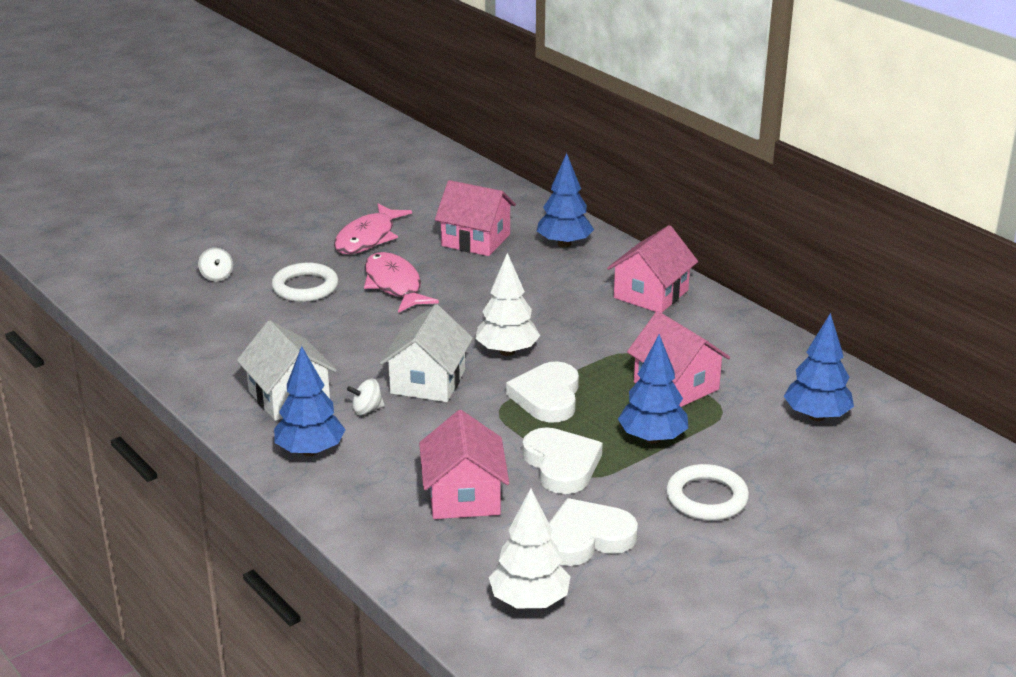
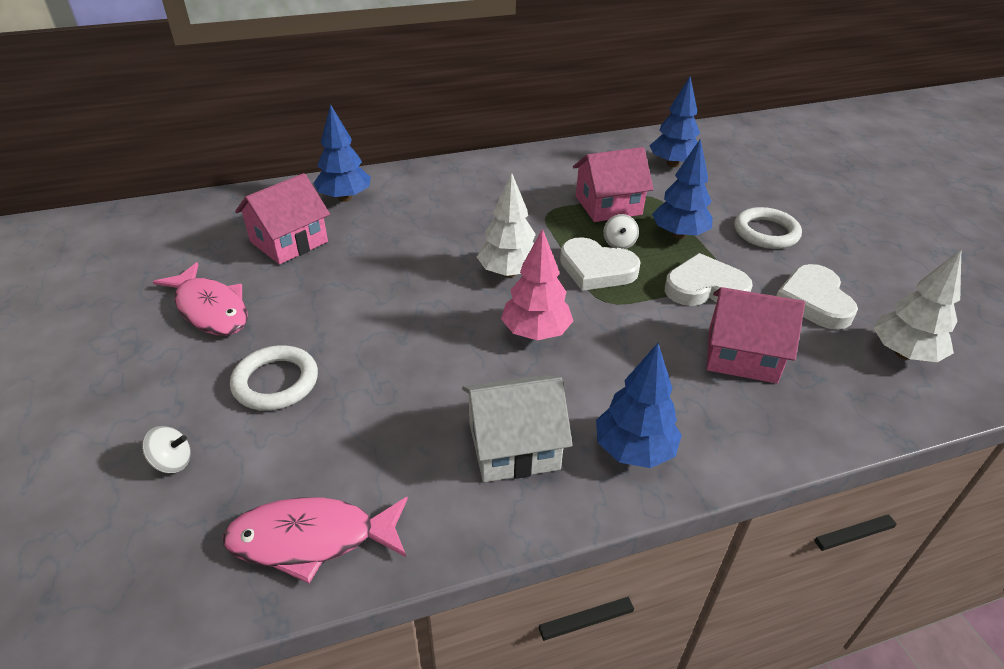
camera: 70 degrees left, 10 degrees up
white spinning top [347,379,385,415] -> white spinning top moved to [604,214,639,249]
pink fish [364,252,439,313] -> pink fish moved to [223,497,408,583]
white house [380,304,473,402] -> pink tree [501,228,573,340]
pink house [607,225,698,313] -> none

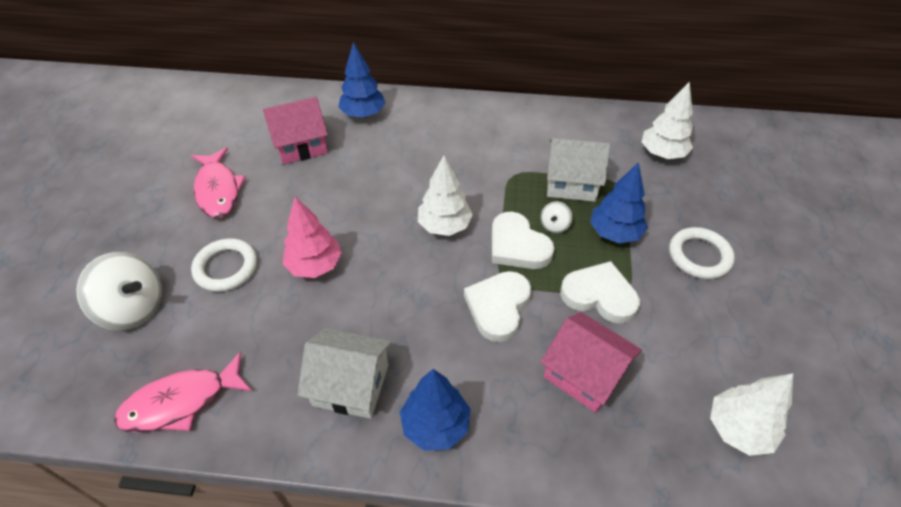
camera: 25 degrees right, 10 degrees up
white spinning top [142,426,191,473] -> white spinning top [76,252,162,330], size x2.16
pink fish [223,497,408,583] -> pink fish turned 45 degrees counterclockwise [114,352,252,432]
pink tree [501,228,573,340] -> pink tree moved to [283,197,342,278]
pink house [573,147,654,222] -> white house [547,138,610,202]
blue tree [650,76,700,167] -> white tree [642,81,693,159]
white heart [776,264,858,330] -> white heart moved to [464,271,531,342]

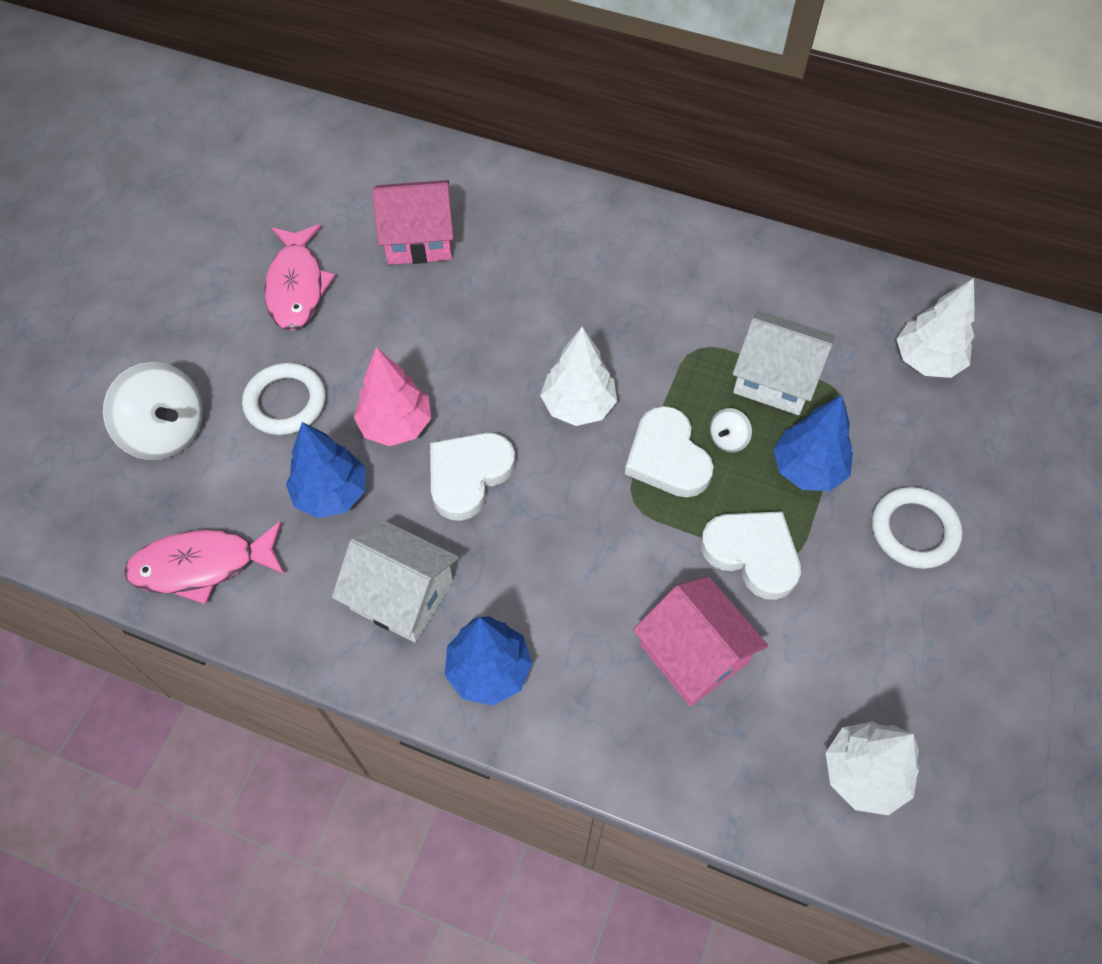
camera: 15 degrees right, 10 degrees up
blue tree [338,42,386,118] -> blue tree moved to [286,422,366,518]
white heart [464,271,531,342] -> white heart moved to [430,433,515,521]

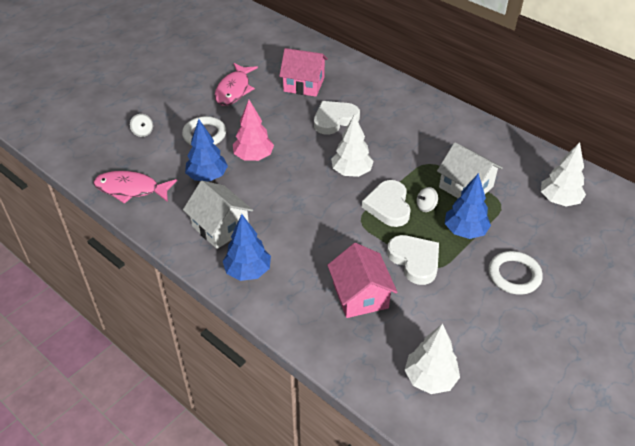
camera: 20 degrees right, 15 degrees down
white spinning top [103,362,203,460] -> white spinning top [130,114,153,137], size x0.46
white heart [430,433,515,521] -> white heart moved to [314,101,360,134]

